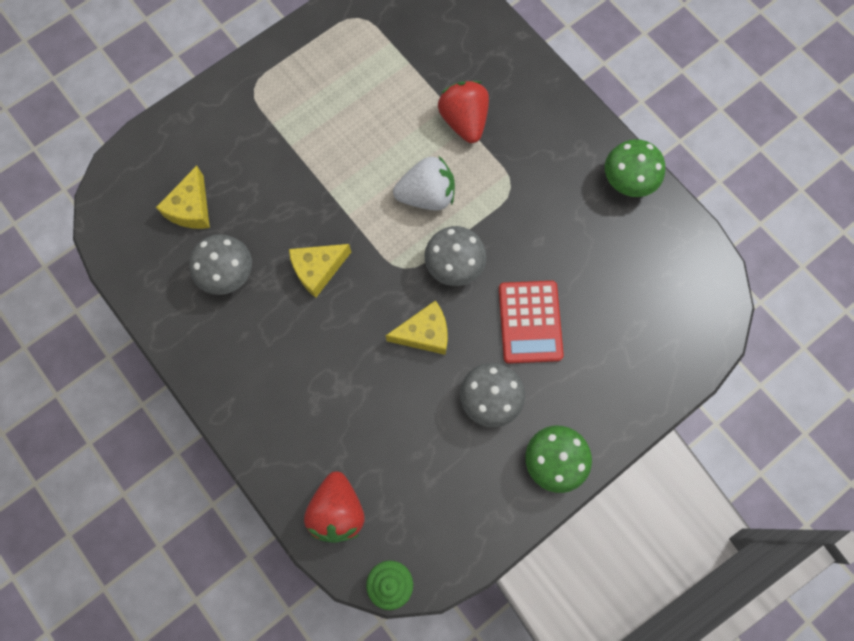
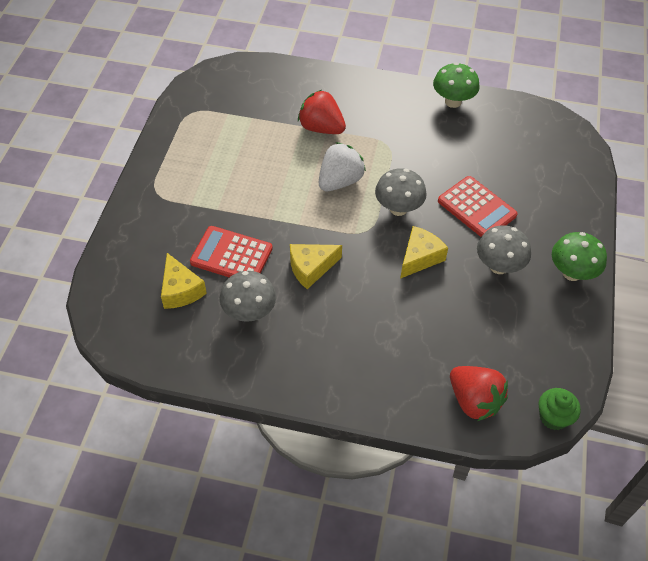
camera: 40 degrees left, 20 degrees down
yellow cheese [289,244,351,298] -> yellow cheese turned 45 degrees clockwise [290,244,342,289]
none -> red calculator [190,226,273,277]

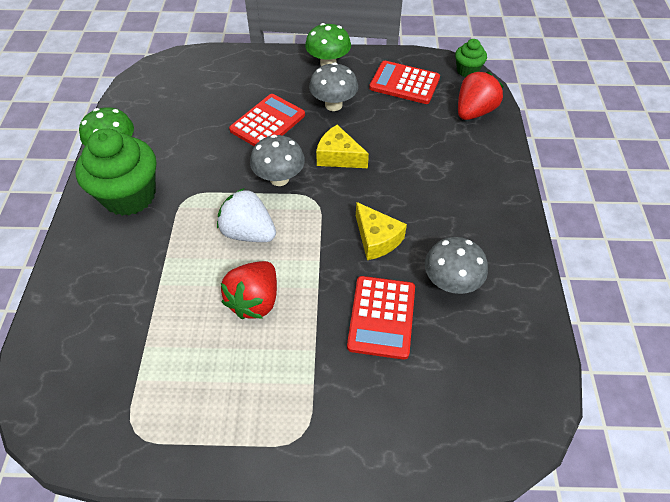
camera: 100 degrees left, 0 degrees up
yellow cheese [161,253,207,309] -> none
red strawberry [298,90,346,134] -> red strawberry moved to [221,261,277,319]
none -> green cupcake [75,128,156,216]
none -> red calculator [369,61,440,104]

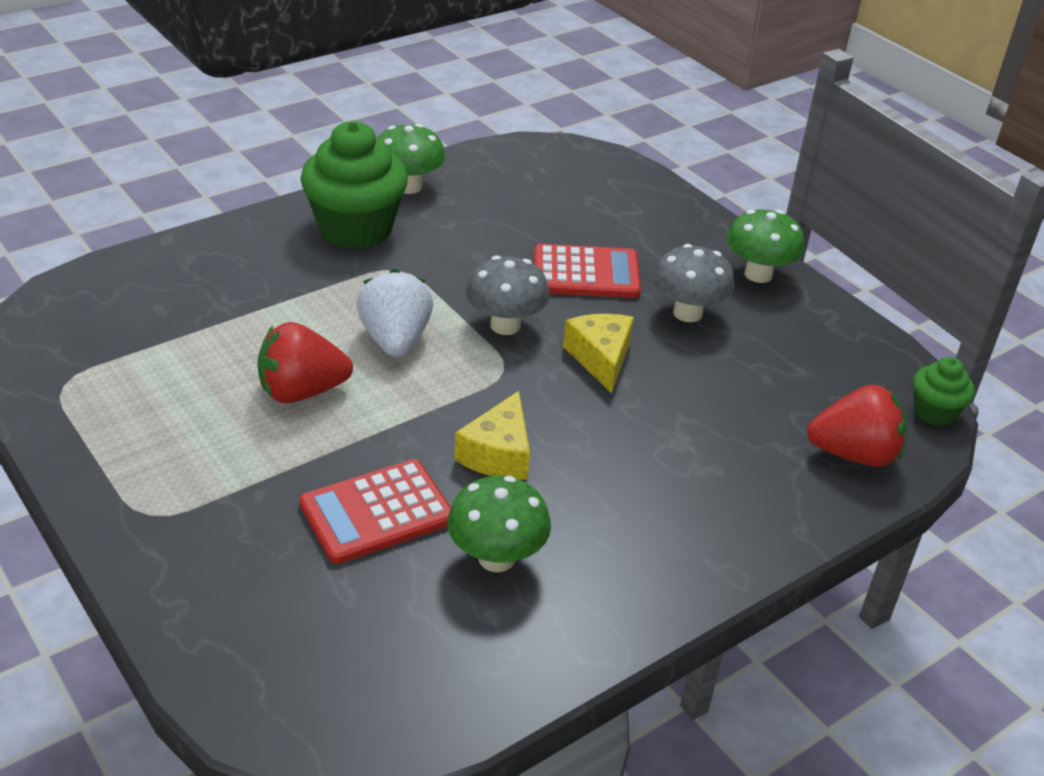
camera: 50 degrees right, 15 degrees down
red calculator [369,61,440,104] -> none
grey mushroom [425,237,488,294] -> green mushroom [447,476,551,572]

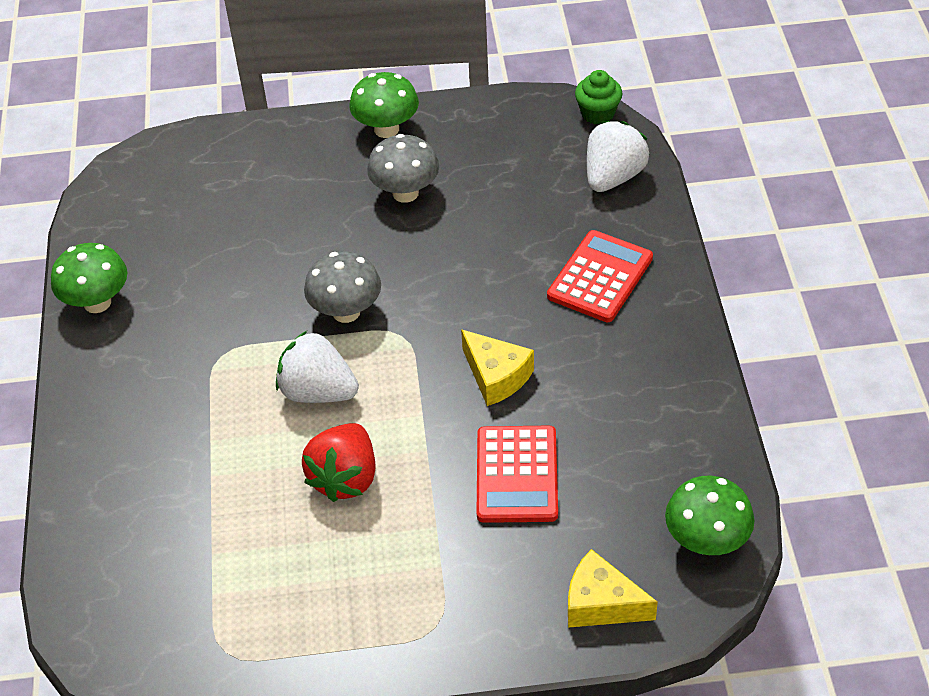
camera: 55 degrees left, 10 degrees up
green cupcake [301,121,408,249] -> none
green mushroom [447,476,551,572] -> green mushroom moved to [665,476,755,555]
red calculator [534,244,641,298] -> red calculator moved to [547,230,653,322]
yellow cheese [563,314,634,393] -> yellow cheese moved to [568,549,658,628]
red strawberry [807,385,907,467] -> white strawberry [587,121,649,192]

